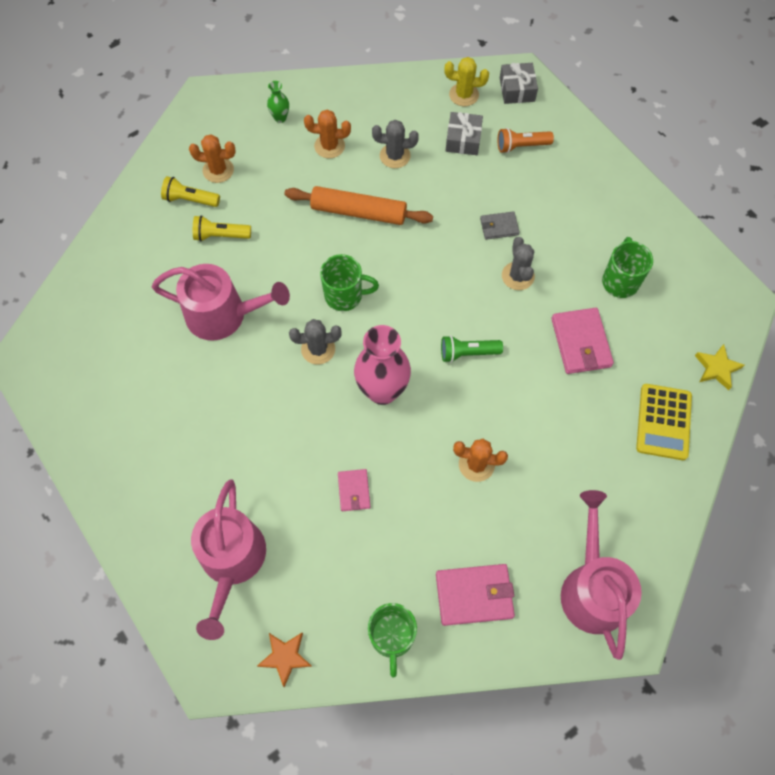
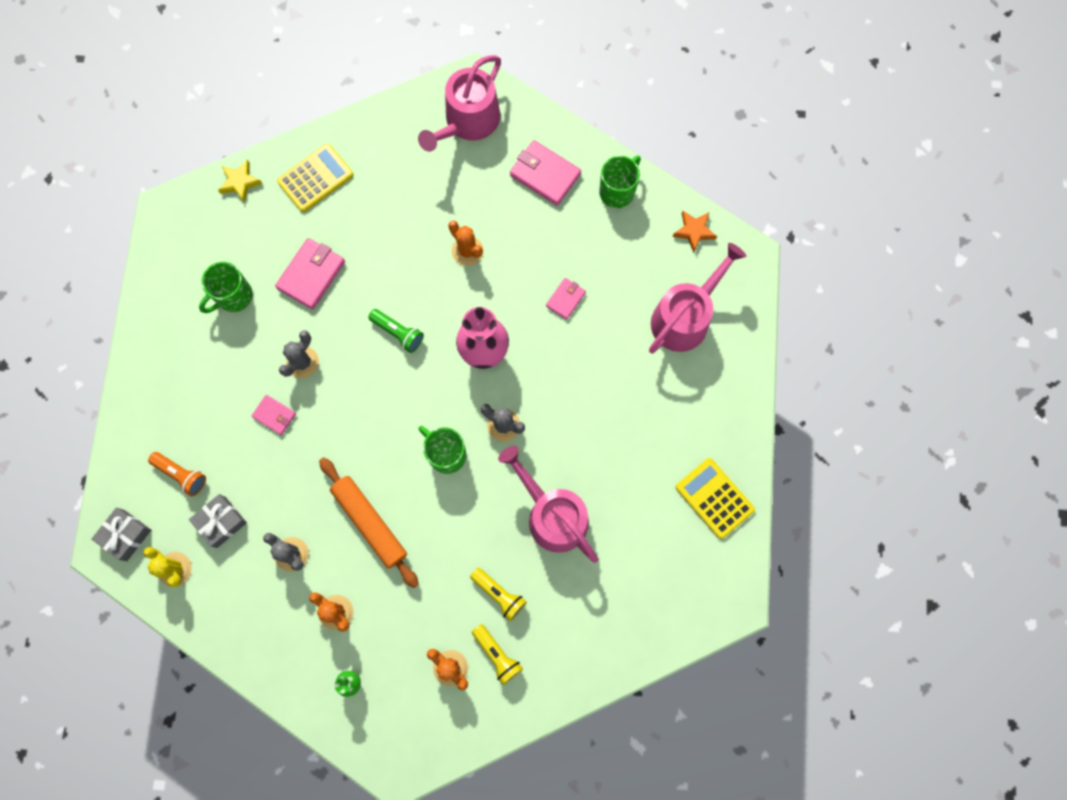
camera: 140 degrees left, 10 degrees up
grey wallet [480,211,520,240] -> pink wallet [251,395,296,435]
none -> yellow calculator [676,458,755,539]

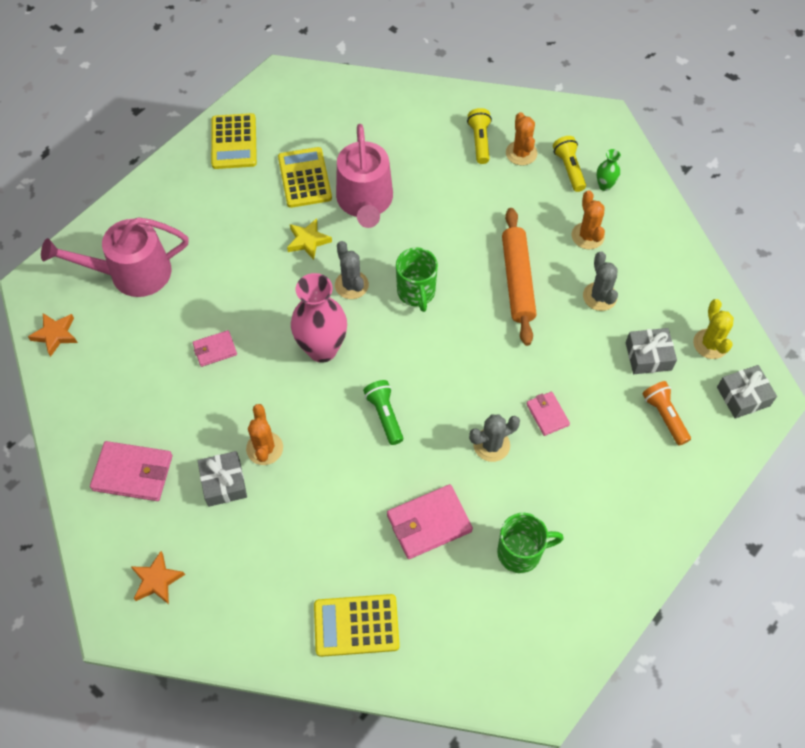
camera: 145 degrees left, 15 degrees down
yellow star [218,160,262,203] -> yellow star moved to [287,218,332,260]
pink watering can [418,55,501,152] -> orange star [131,551,185,604]
yellow flashlight [470,568,527,621] -> yellow flashlight moved to [553,136,586,192]
pink wallet [510,140,581,206] -> pink wallet turned 60 degrees counterclockwise [90,441,172,501]
green mug [599,156,641,208] -> none
none -> grey gift [198,451,247,507]
none -> yellow calculator [278,147,332,208]

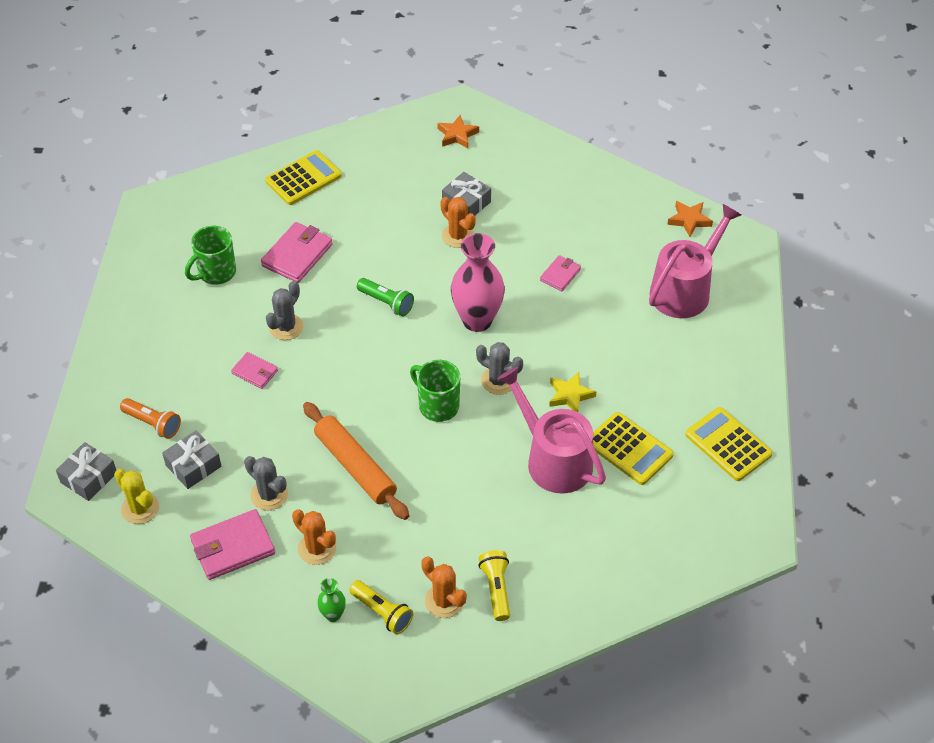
camera: 145 degrees right, 10 degrees down
pink wallet [90,441,172,501] -> pink wallet moved to [190,509,275,580]
yellow flashlight [467,108,492,164] -> yellow flashlight turned 150 degrees counterclockwise [478,550,510,621]

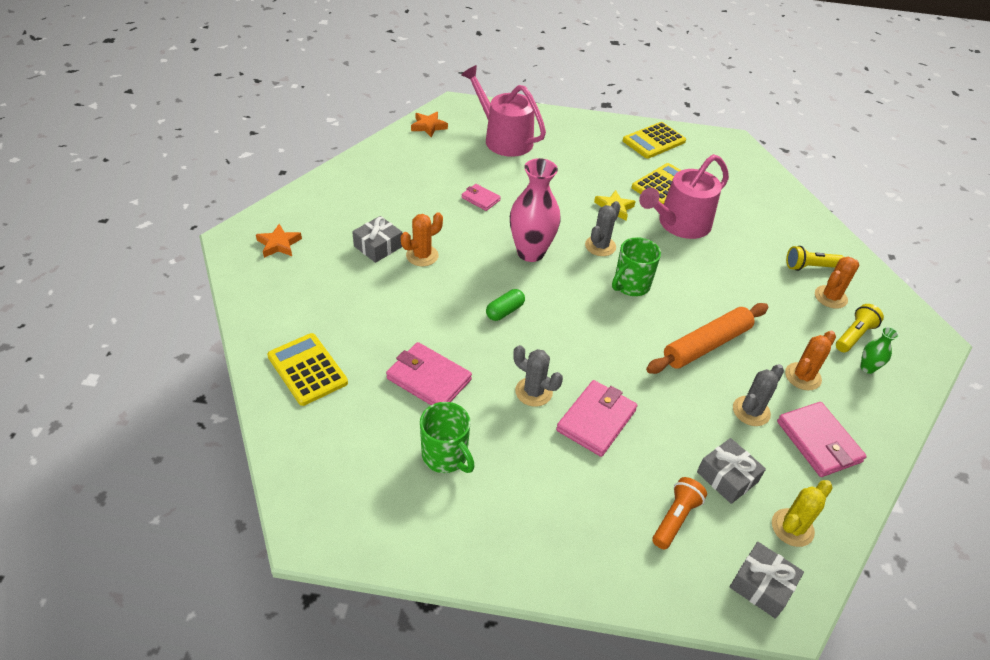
camera: 90 degrees left, 5 degrees down
pink wallet [231,352,278,389] -> pink wallet [556,380,637,457], size x1.72
green flashlight [357,278,414,316] -> green capsule [486,289,525,321]

